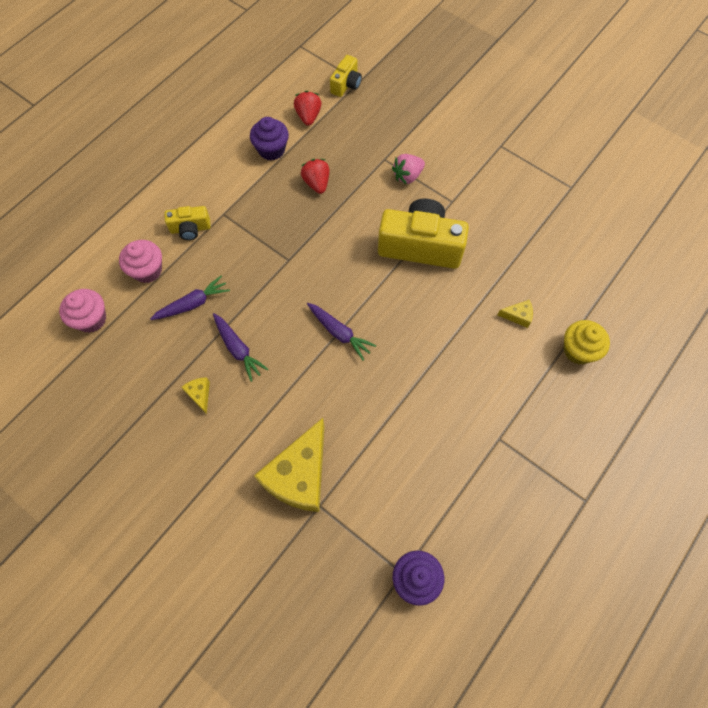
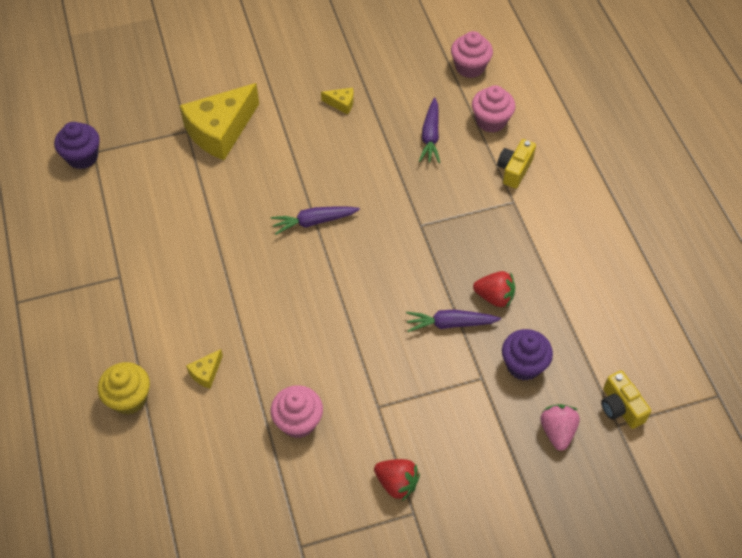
camera: 125 degrees right, 10 degrees down
purple carrot [213,313,268,382] -> purple carrot moved to [406,310,501,332]
purple cupcake [250,117,289,161] -> purple cupcake moved to [502,329,553,381]
yellow cheese [254,418,325,512] -> yellow cheese turned 105 degrees counterclockwise [179,83,259,160]
red strawberry [294,91,321,126] -> red strawberry moved to [374,459,420,501]
yellow camera [378,198,469,269] -> none
pink strawberry [392,154,425,185] -> pink strawberry moved to [540,404,580,451]
none -> pink cupcake [271,385,323,438]

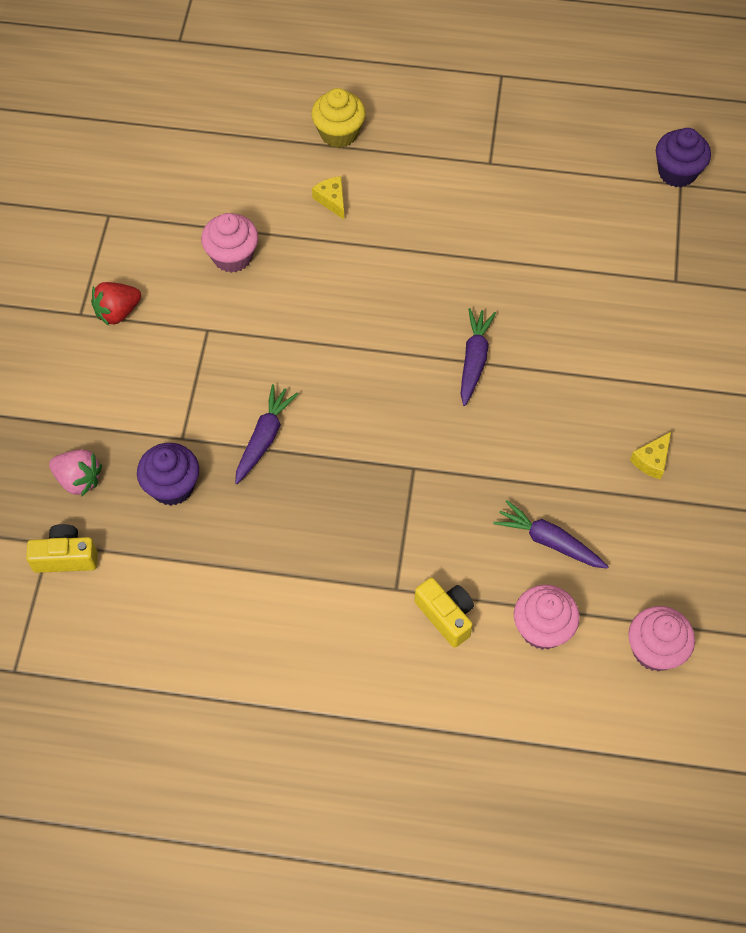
camera: 115 degrees right, 5 degrees up
yellow cheese [179,83,259,160] -> none
red strawberry [473,271,515,308] -> none

